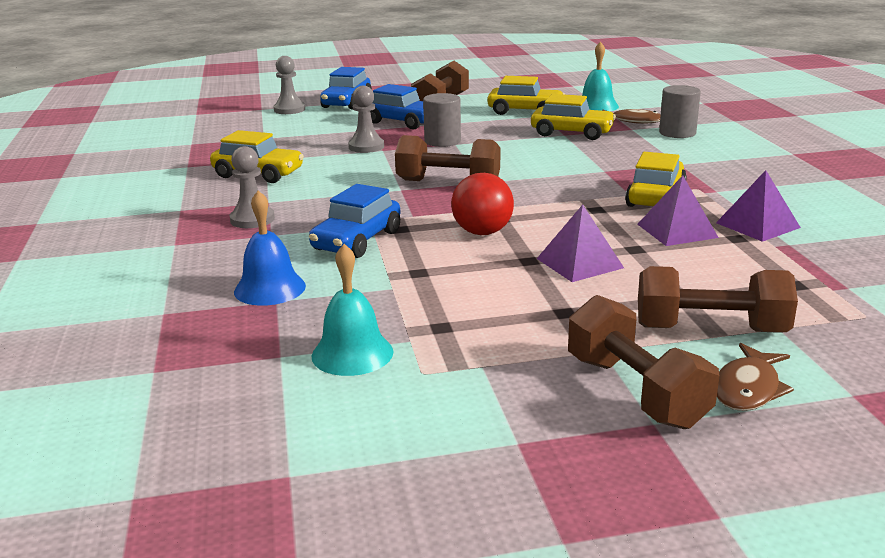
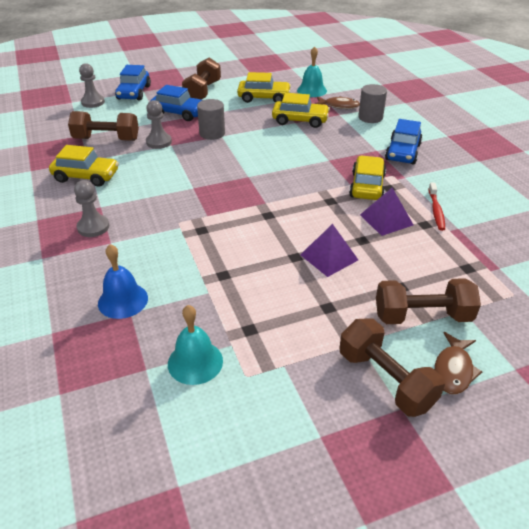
camera: 10 degrees left, 15 degrees up
blue car [309,184,400,258] -> blue car moved to [385,119,423,164]
brown dumbbell [395,135,500,181] -> brown dumbbell moved to [68,111,139,141]
red ball [451,173,514,235] -> none
purple pyramid [716,170,801,242] -> red toothbrush [428,183,445,231]

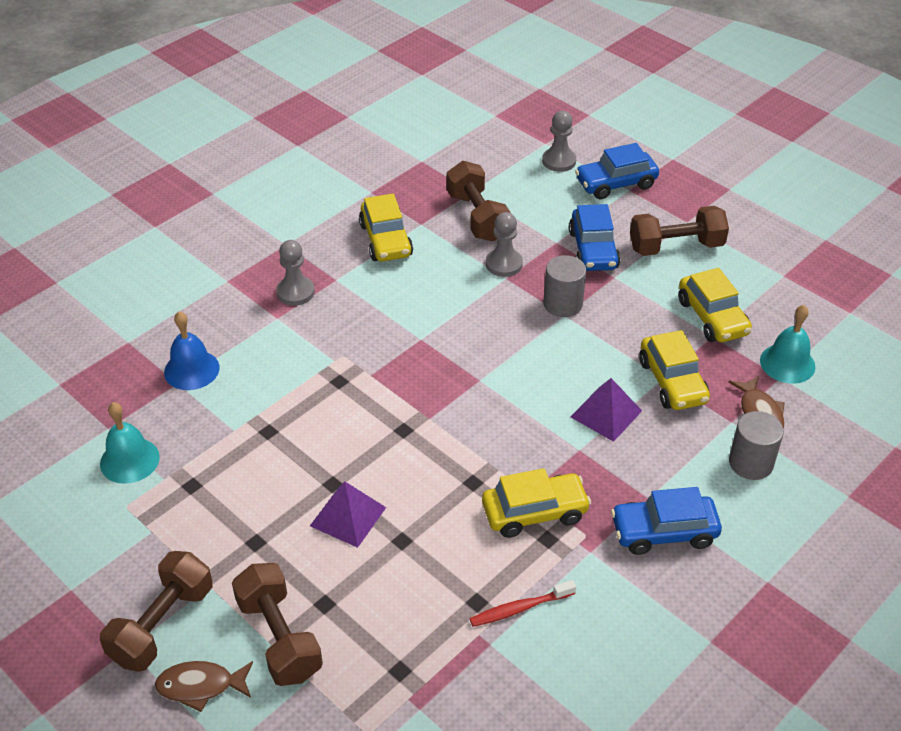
camera: 65 degrees right, 5 degrees up
purple pyramid [360,188,413,236] -> purple pyramid moved to [570,378,642,442]

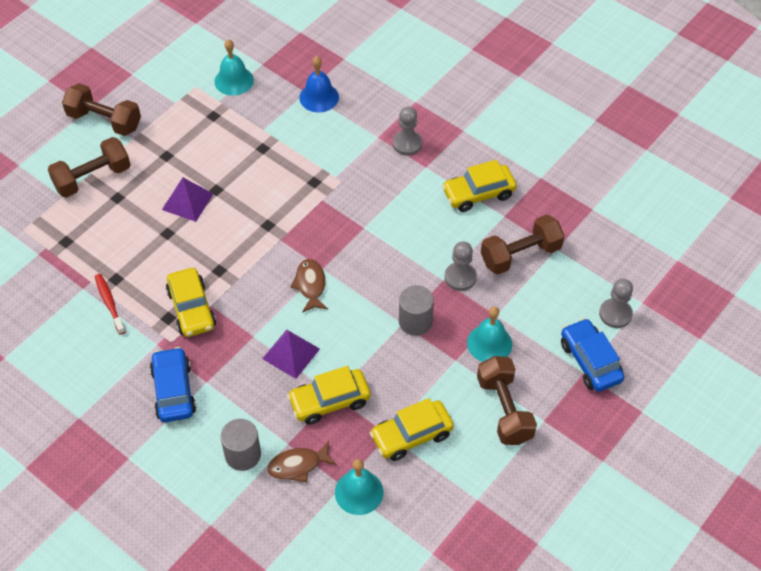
camera: 85 degrees right, 10 degrees up
brown fish [155,661,253,712] -> brown fish moved to [290,259,328,313]
blue car [569,204,620,271] -> turquoise bell [467,307,512,362]

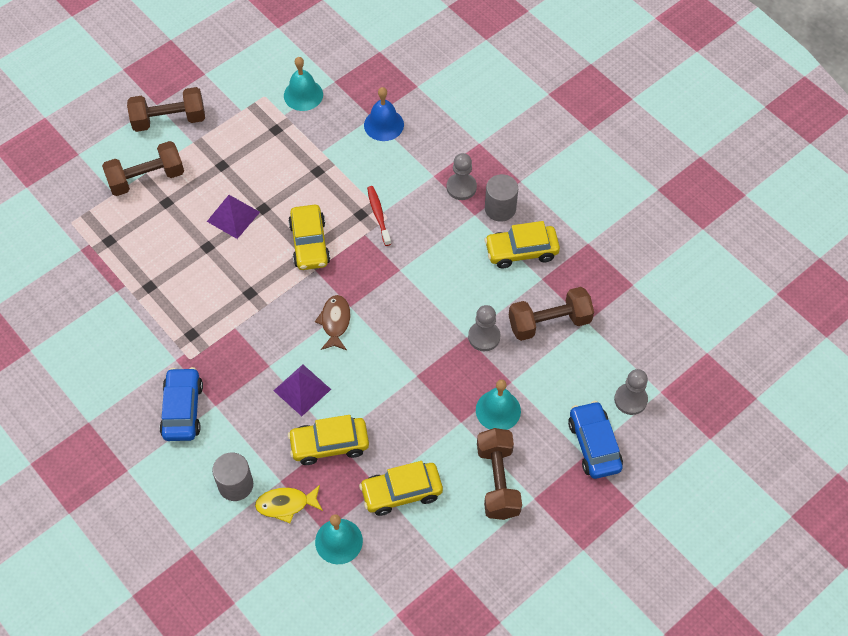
camera: 10 degrees right, 5 degrees up
brown dumbbell [62,83,141,136] -> brown dumbbell turned 45 degrees counterclockwise [127,87,205,132]
red toothbrush [95,274,126,335] -> red toothbrush moved to [367,186,391,246]
yellow car [166,268,216,337] -> yellow car moved to [288,205,330,270]
brown fish [267,441,337,483] -> yellow fish [255,485,323,523]
grey cylinder [399,285,434,336] -> grey cylinder moved to [485,174,518,222]

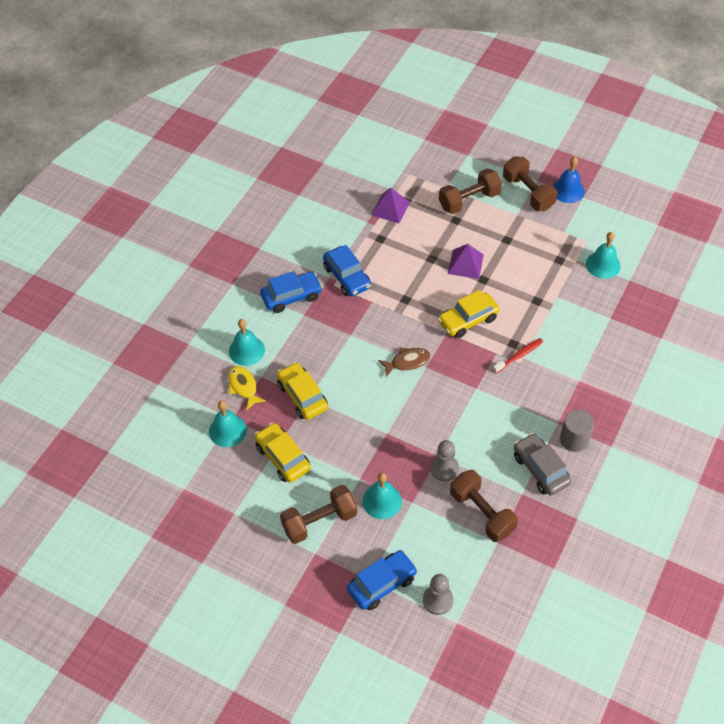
camera: 70 degrees right, 5 degrees down
brown dumbbell [102,141,184,196] -> brown dumbbell turned 75 degrees counterclockwise [439,168,502,214]
grey cylinder [212,453,253,501] -> turquoise bell [229,319,265,366]
purple pyramid [273,364,331,416] -> purple pyramid moved to [371,188,410,223]
blue bell [364,87,404,141] -> blue bell moved to [553,156,585,203]
grey pawn [447,153,477,200] -> none
yellow car [484,221,560,268] -> grey car [514,433,572,496]
none -> blue car [323,245,371,296]

